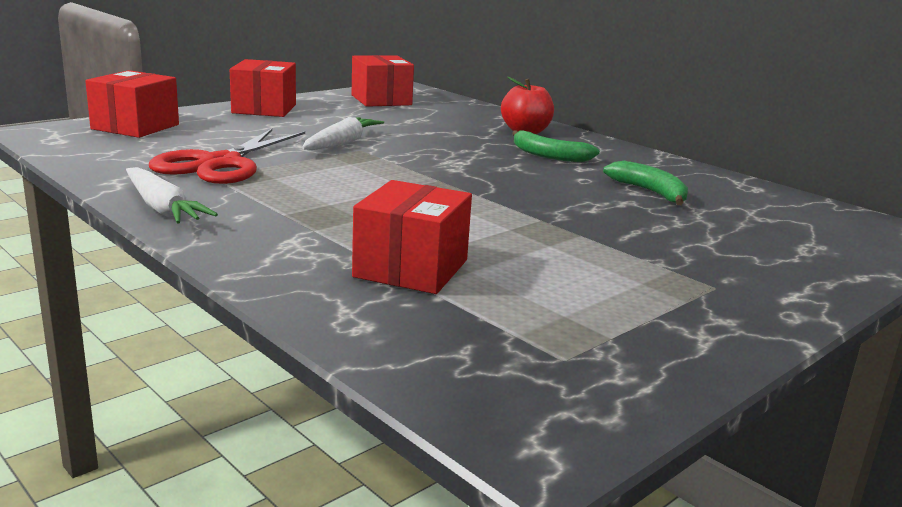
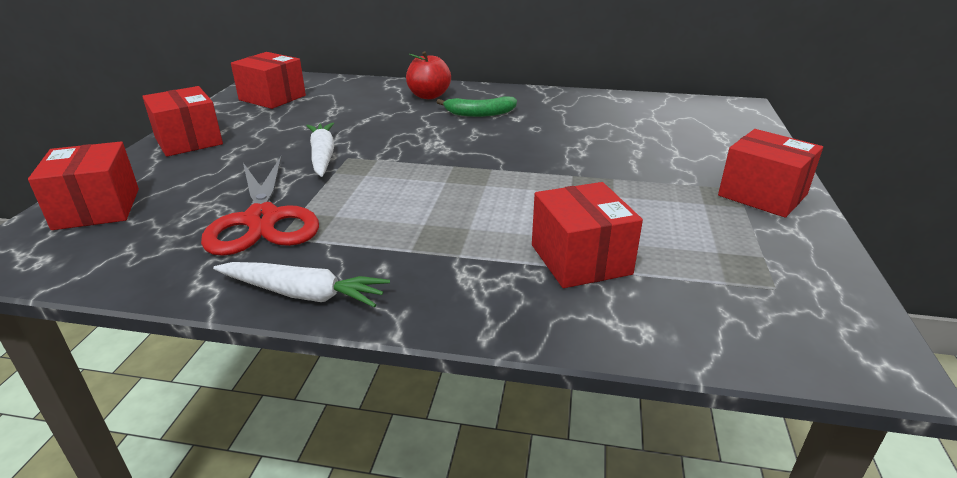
camera: 35 degrees left, 10 degrees up
green banana [603,161,688,205] -> none
none -> red box [718,129,823,218]

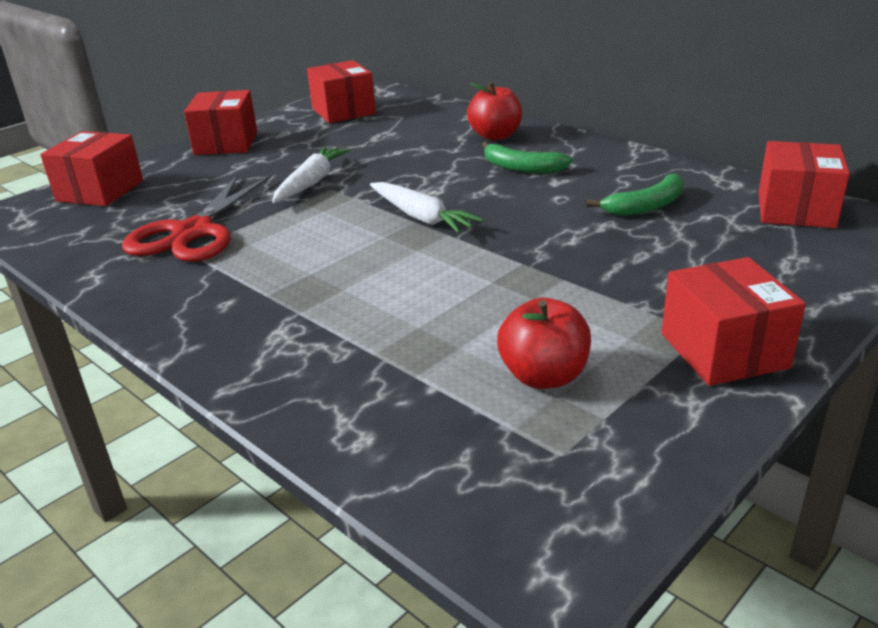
camera: 35 degrees right, 0 degrees up
white carrot [213,262,390,308] -> white carrot moved to [370,182,483,233]
red box [532,182,643,288] -> red box moved to [758,141,850,228]
none -> red apple [497,298,591,389]
none -> green banana [587,173,684,216]

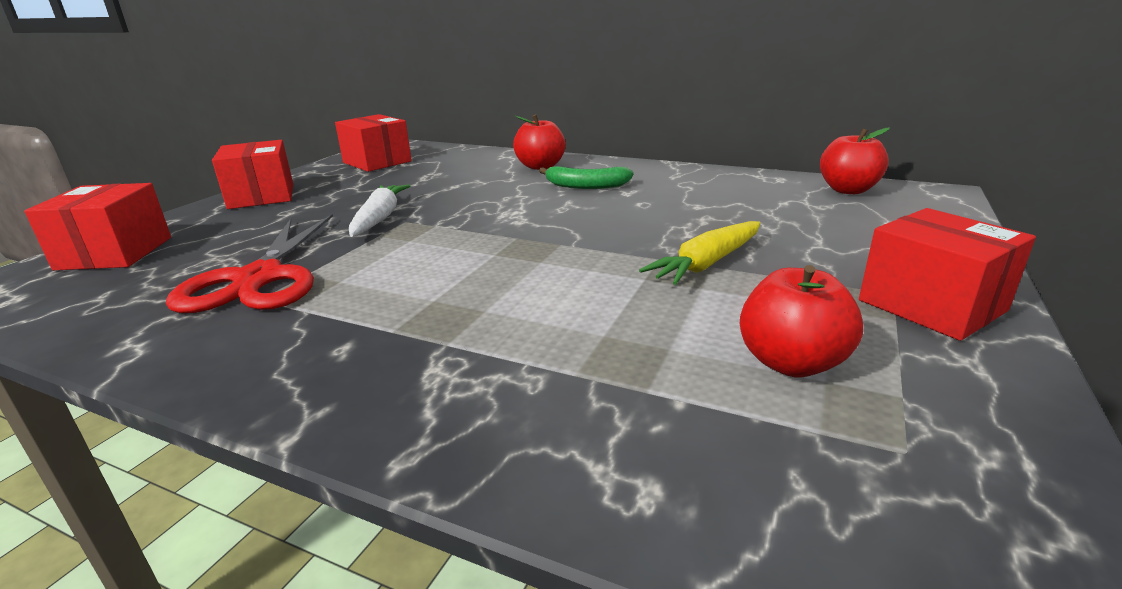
camera: 20 degrees left, 5 degrees down
white carrot [370,182,483,233] -> none
green banana [587,173,684,216] -> none
red box [758,141,850,228] -> red apple [820,127,890,194]
none -> yellow carrot [639,221,760,285]

